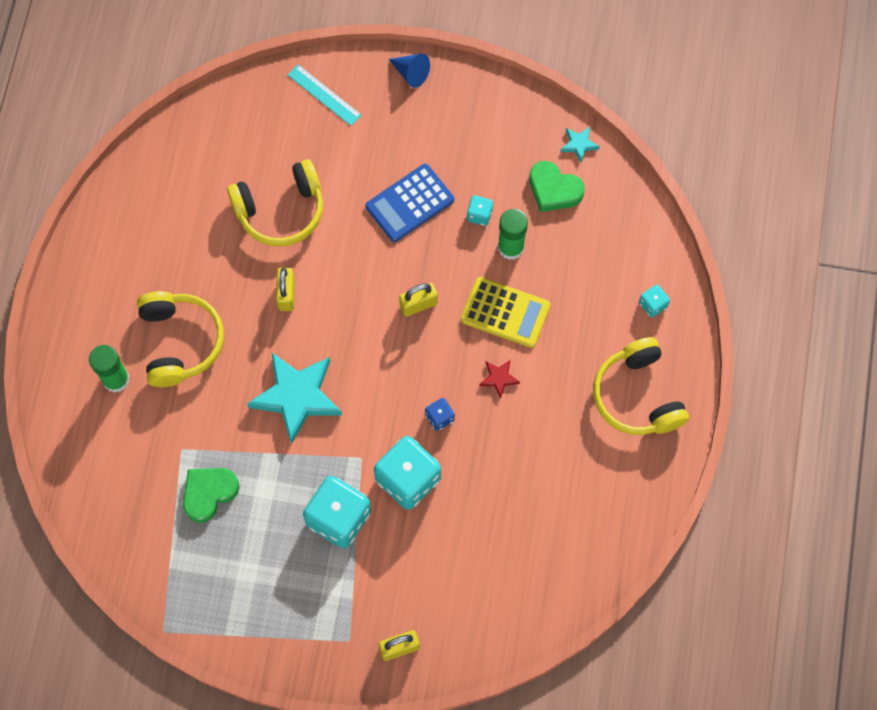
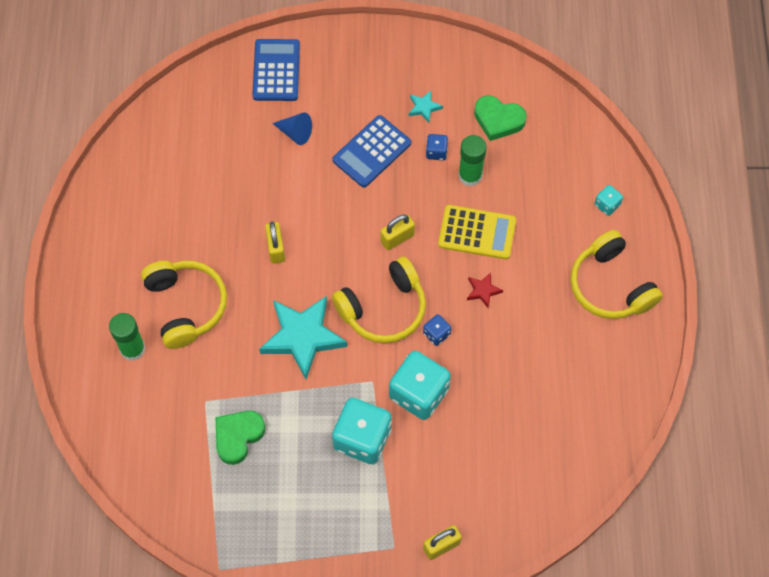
camera: 10 degrees left, 5 degrees down
yellow headphones [227,159,323,246] -> yellow headphones moved to [332,257,426,343]
turquoise ruler [288,65,362,126] -> blue calculator [252,39,300,101]
blue cone [388,53,430,88] -> blue cone moved to [272,112,312,145]
turquoise dice [467,195,493,226] -> blue dice [426,134,448,161]
turquoise star [561,127,600,163] -> turquoise star moved to [409,90,443,123]

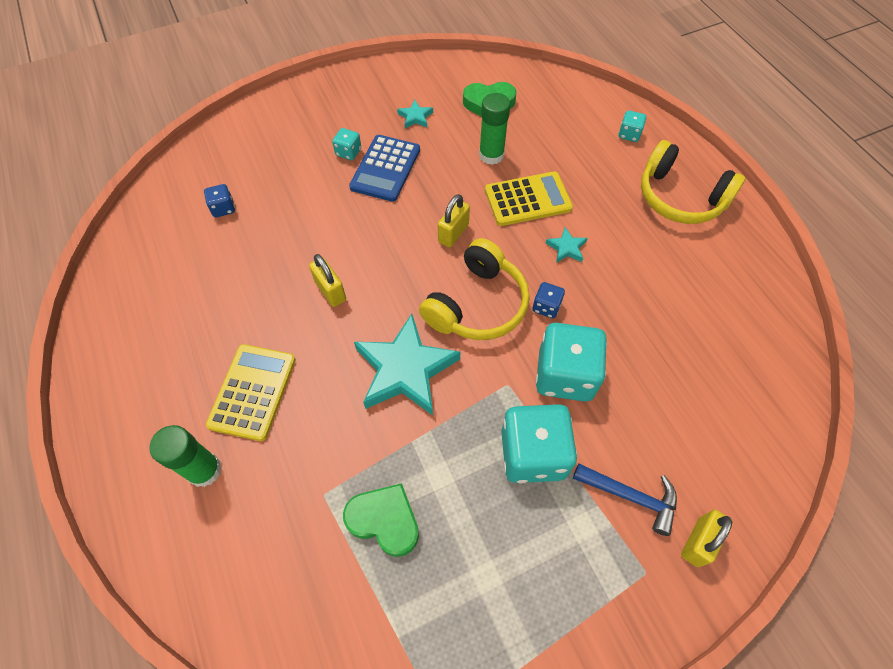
camera: 25 degrees left, 5 degrees down
yellow headphones [141,261,227,349] -> yellow calculator [206,344,296,441]
green heart [216,411,265,465] -> green heart turned 105 degrees clockwise [343,483,419,557]
blue calculator [252,39,300,101] -> none
blue cone [272,112,312,145] -> none
blue dice [426,134,448,161] -> blue dice moved to [204,184,235,217]
red star [467,272,503,308] -> turquoise star [546,227,588,263]
none -> turquoise dice [332,128,361,160]
none -> blue hammer [573,463,677,536]

